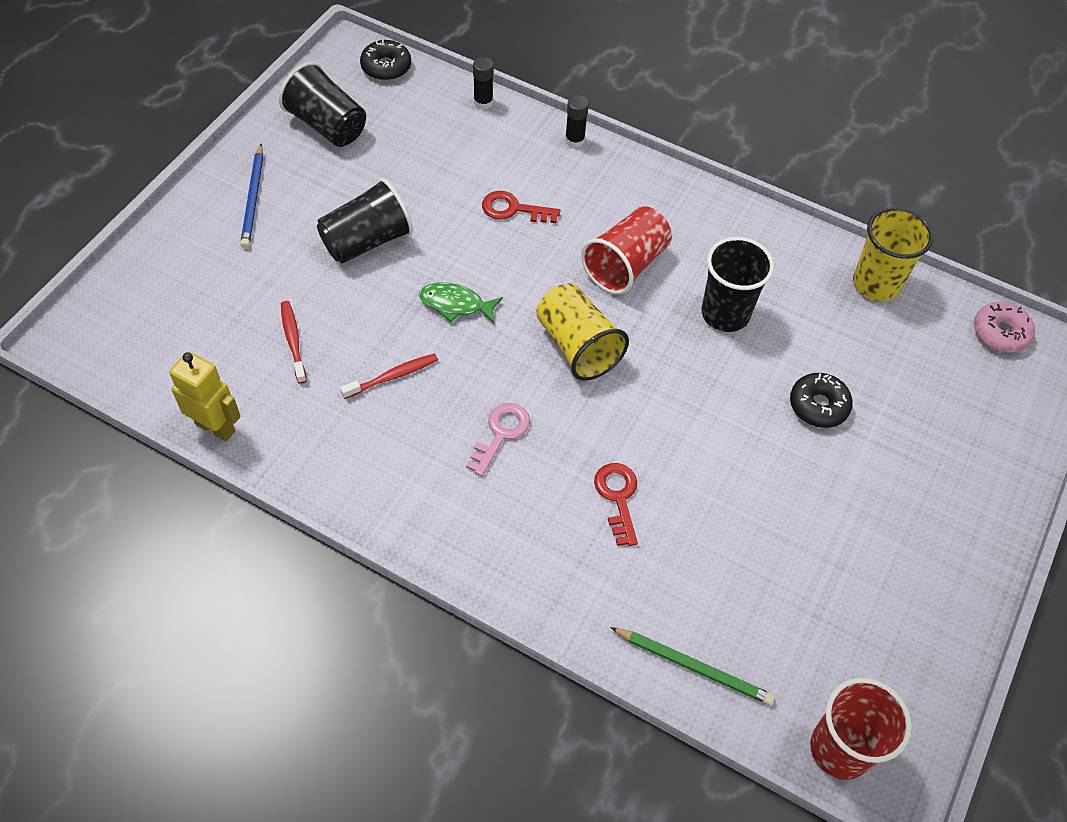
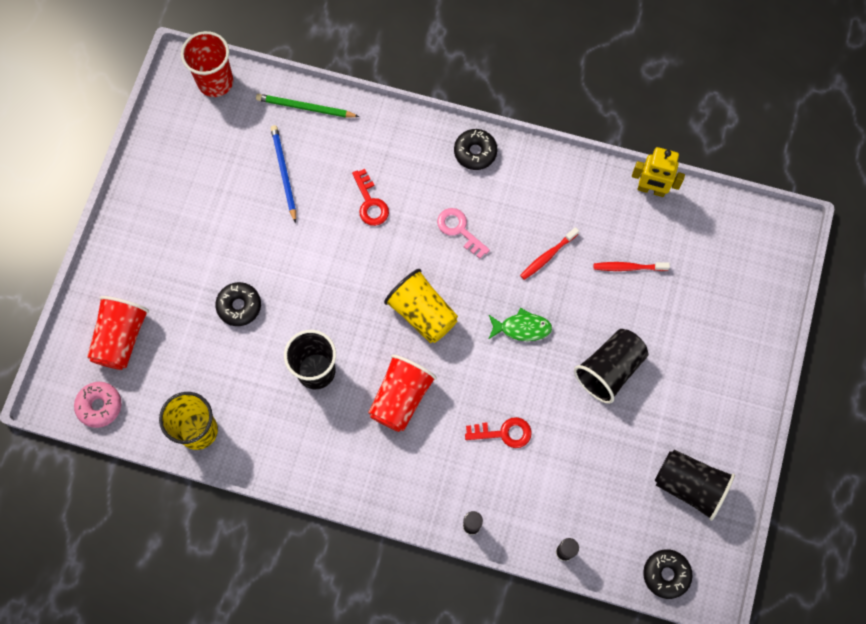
camera: 170 degrees right, 15 degrees up
blue pencil [240,144,263,248] -> blue pencil moved to [271,125,296,223]
red toothbrush [281,301,307,384] -> red toothbrush turned 120 degrees clockwise [594,262,670,271]
pink key [466,403,530,476] -> pink key turned 120 degrees clockwise [437,208,490,259]
none -> red cup [87,296,149,370]
none -> black donut [454,129,497,170]

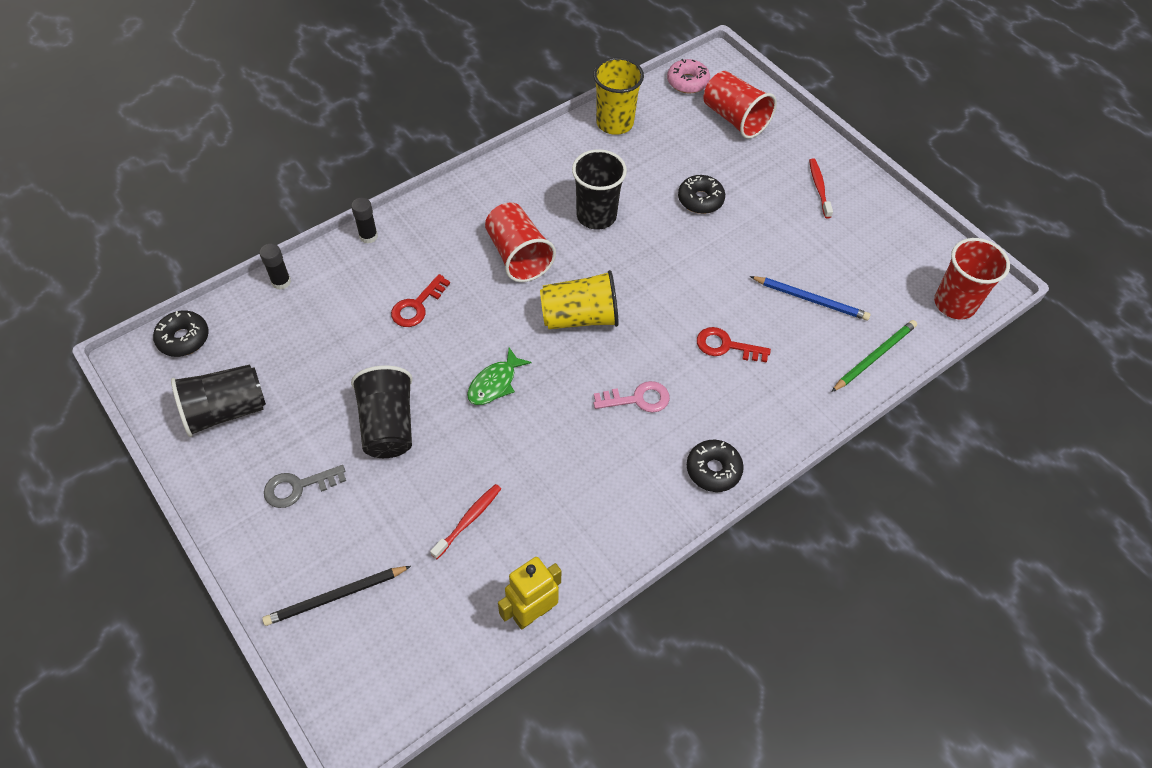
camera: 125 degrees right, 15 degrees down
red toothbrush [520,227,579,280] -> red toothbrush moved to [809,158,833,218]
none -> black pencil [262,566,411,626]
none -> grey key [264,465,346,508]

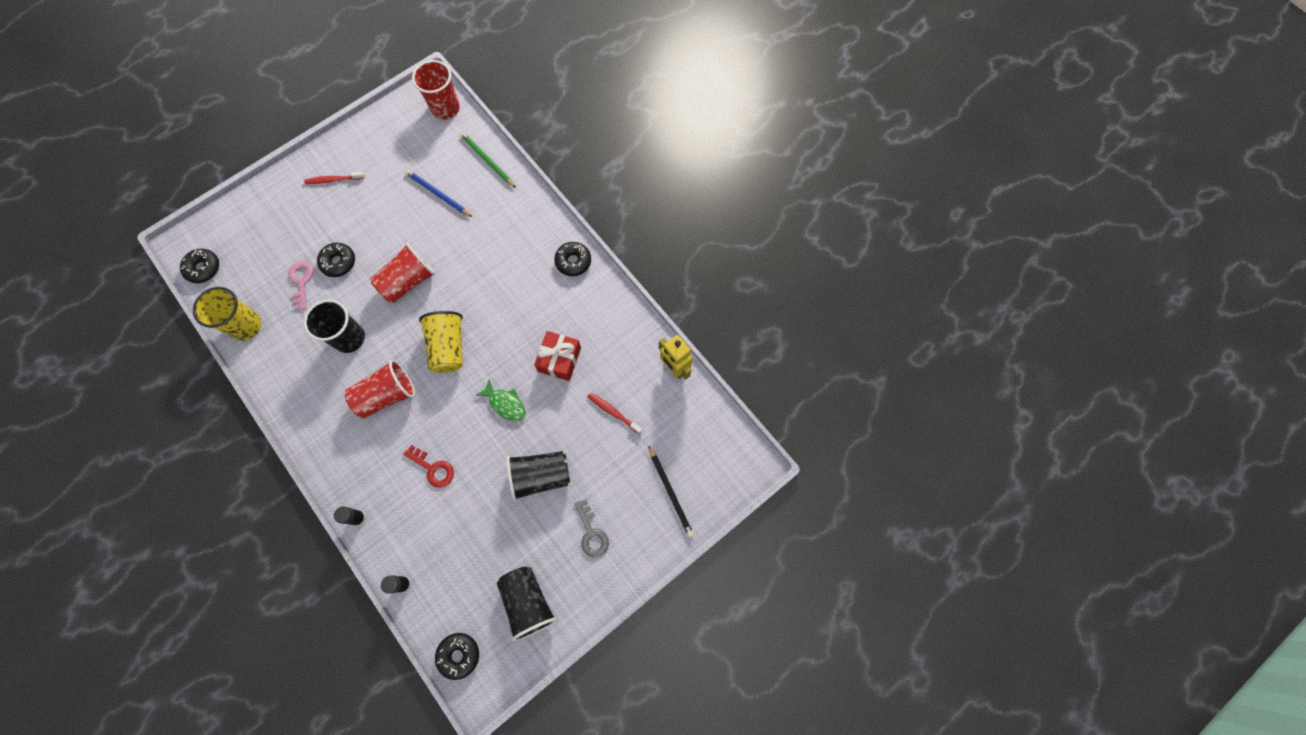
camera: 90 degrees left, 15 degrees up
pink key [593,381,670,413] -> pink key moved to [288,262,313,310]
pink donut [667,59,710,94] -> black donut [180,249,219,283]
red key [697,327,771,363] -> none
red cup [703,71,777,139] -> red cup moved to [370,243,436,303]
blue pencil [750,276,870,321] -> blue pencil turned 75 degrees counterclockwise [405,170,472,217]
none -> red gift [534,331,581,381]

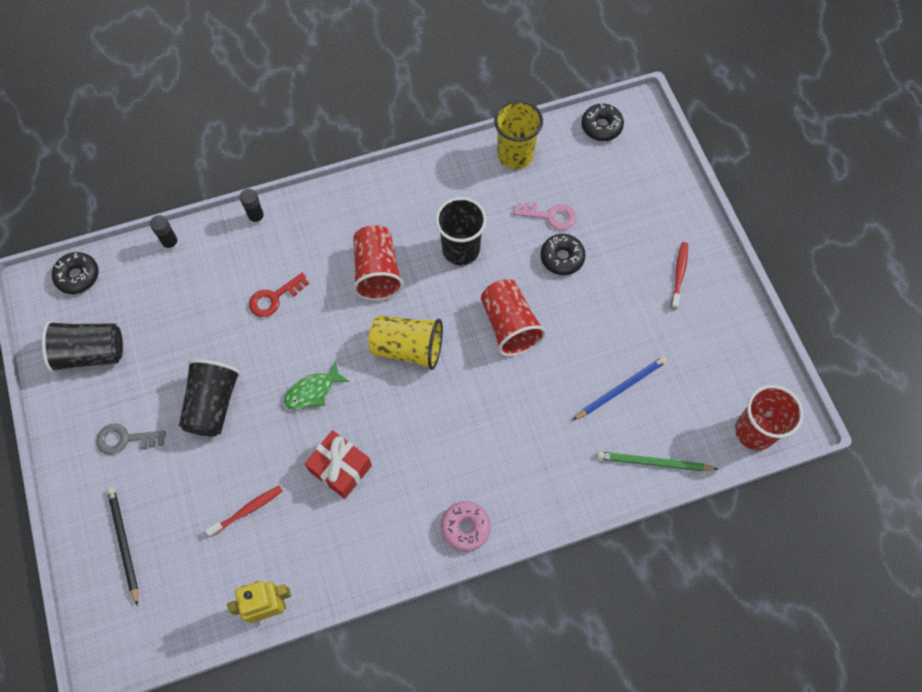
camera: 110 degrees right, 5 degrees down
green pencil [460,132,516,188] -> green pencil turned 150 degrees counterclockwise [597,452,718,471]
black donut [554,242,591,276] -> pink donut [441,501,491,552]
black pencil [648,445,694,538] -> black pencil turned 75 degrees clockwise [107,487,138,606]

